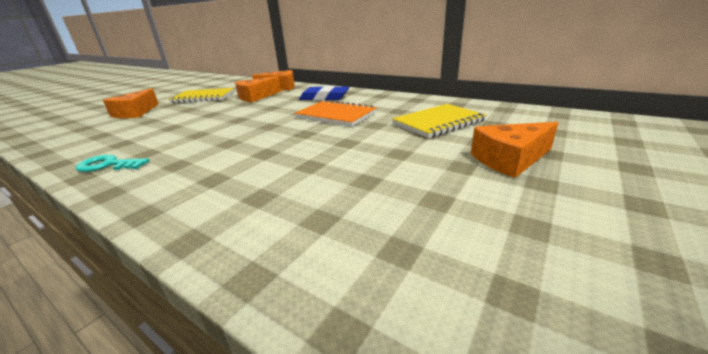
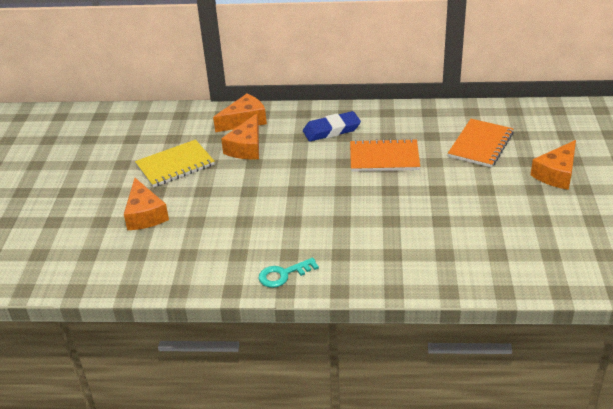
camera: 30 degrees left, 10 degrees up
yellow notebook [392,104,487,138] -> orange notebook [448,119,514,168]

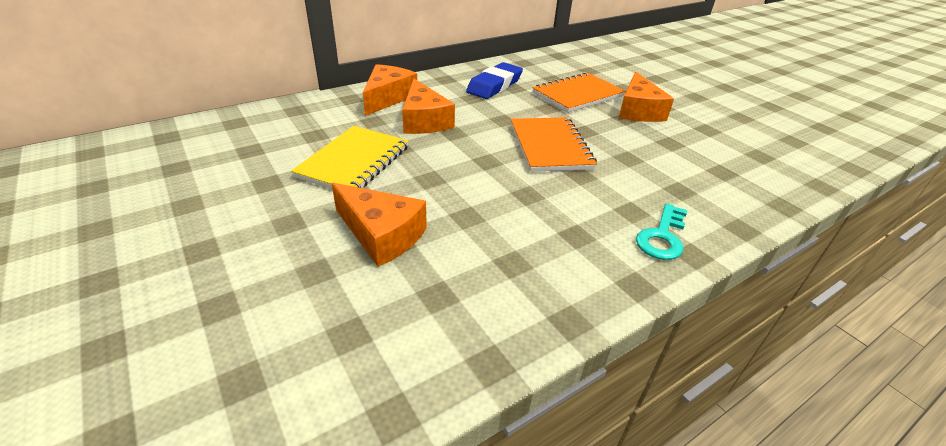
camera: 40 degrees left, 0 degrees up
orange notebook [448,119,514,168] -> orange notebook moved to [511,117,597,172]
orange cheese [531,140,576,190] -> orange cheese moved to [619,72,674,122]

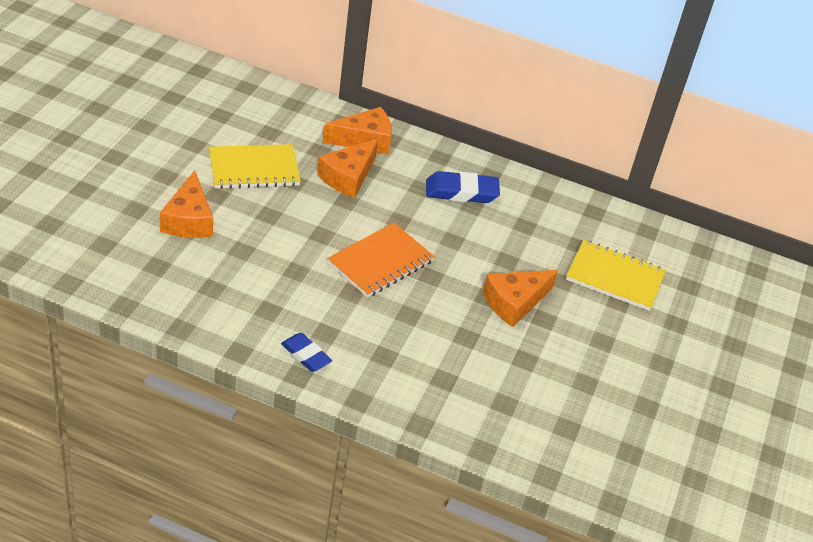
camera: 50 degrees right, 5 degrees up
orange notebook [532,72,625,113] -> none
turquoise key [636,203,688,260] -> blue eraser [281,333,332,372]
none -> yellow notebook [566,240,666,311]

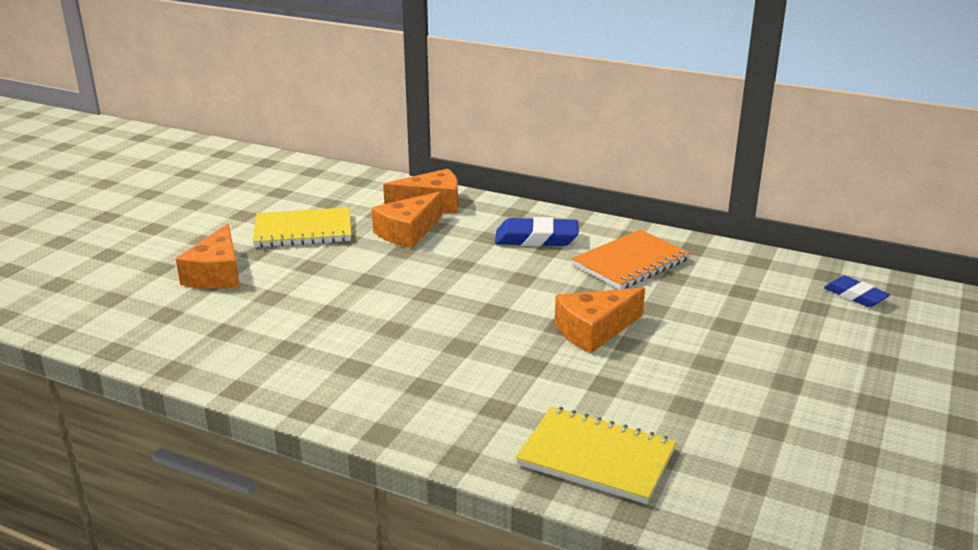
camera: 10 degrees right, 15 degrees down
blue eraser [281,333,332,372] -> blue eraser moved to [824,276,890,307]
orange notebook [327,223,435,298] -> orange notebook moved to [571,230,690,289]
yellow notebook [566,240,666,311] -> yellow notebook moved to [516,406,676,504]

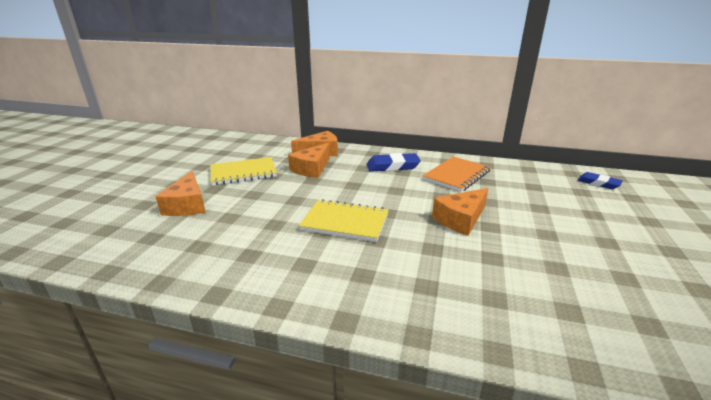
camera: 10 degrees left, 0 degrees up
yellow notebook [516,406,676,504] -> yellow notebook moved to [299,199,389,242]

